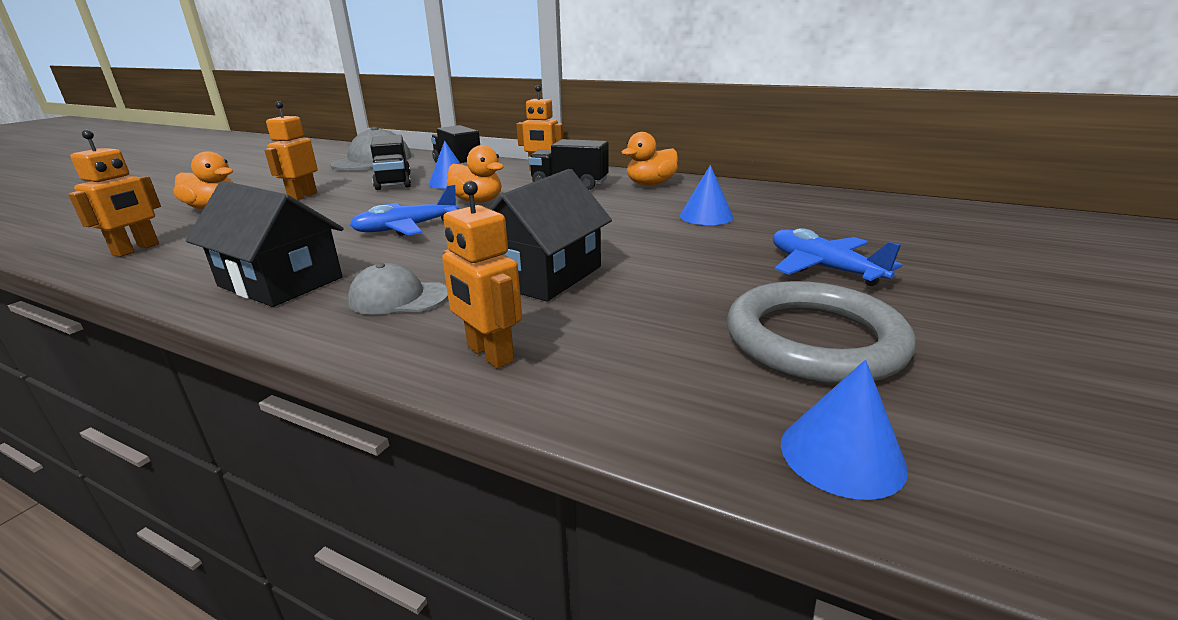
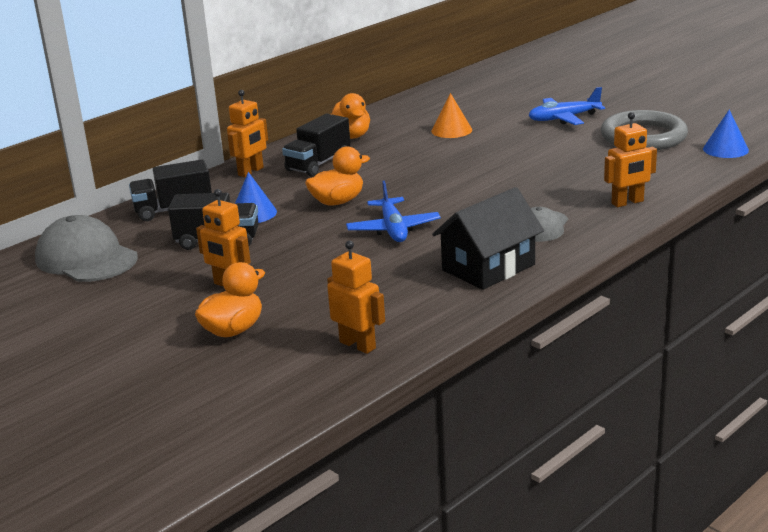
camera: 70 degrees left, 0 degrees up
black house [489,169,612,302] -> none
blue cone [679,165,734,225] -> orange cone [431,93,472,138]

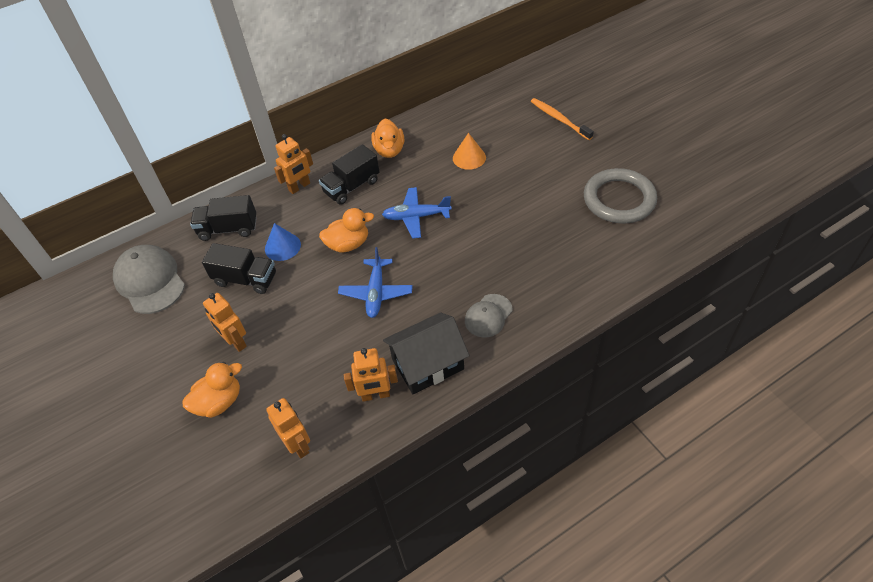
camera: 15 degrees right, 25 degrees up
blue plane [528,87,605,125] -> blue plane moved to [382,187,452,239]
orange robot [604,112,657,207] -> orange robot moved to [344,348,398,402]
blue cone [703,109,749,158] -> none
none -> orange toothbrush [531,98,594,140]

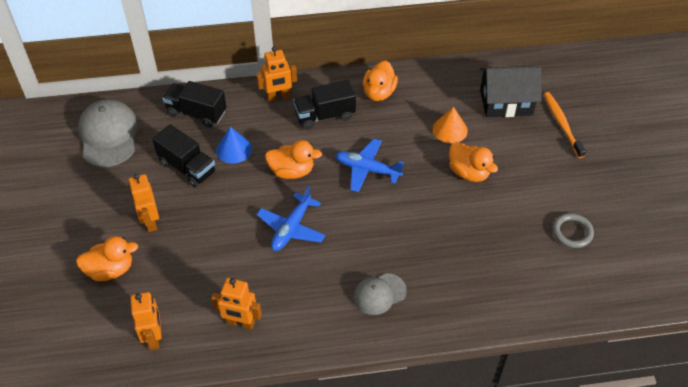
camera: 20 degrees right, 0 degrees up
black house [383,312,469,394] -> black house moved to [480,66,542,117]
grey ring [584,168,657,223] -> grey ring [553,213,594,248], size x0.53
none -> orange duck [449,142,498,182]

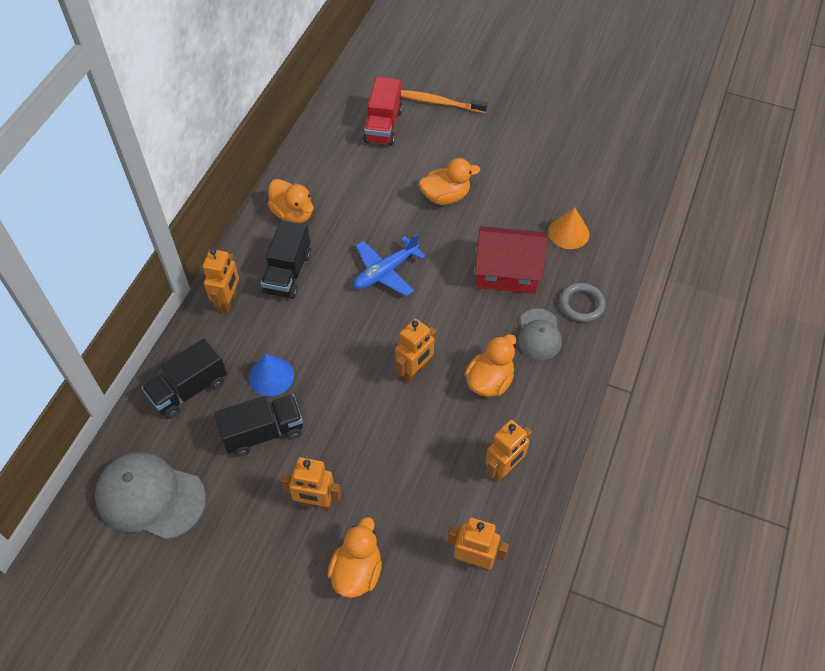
camera: 60 degrees left, 5 degrees up
blue plane [256,186,326,251] -> orange robot [395,319,437,382]
orange duck [265,140,322,179] -> orange duck moved to [465,334,516,397]
orange cone [432,107,468,143] -> orange cone moved to [548,207,589,249]
black house [480,66,542,117] -> red truck [363,77,402,146]
grey ring [553,213,594,248] -> grey ring moved to [560,283,606,322]
none -> red house [475,226,548,294]

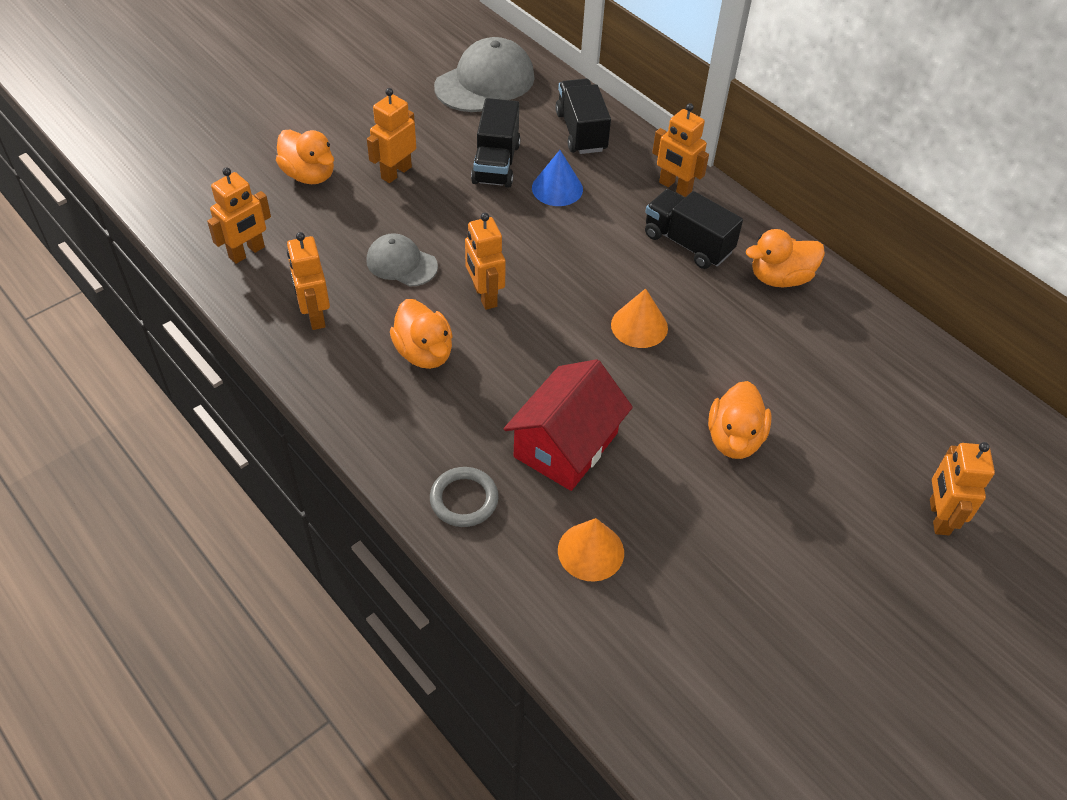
camera: 115 degrees right, 5 degrees down
blue plane [354,233,426,296] -> orange cone [611,288,668,348]
red truck [363,77,402,146] -> none
orange toothbrush [401,90,487,113] -> orange robot [930,442,995,535]
grey cap [518,308,562,360] -> grey cap moved to [367,233,438,287]

